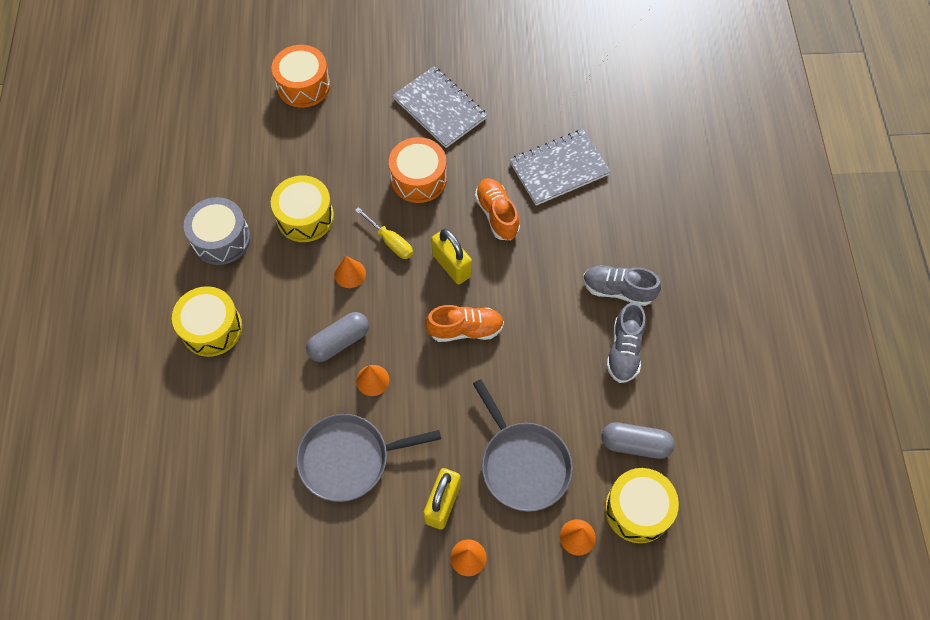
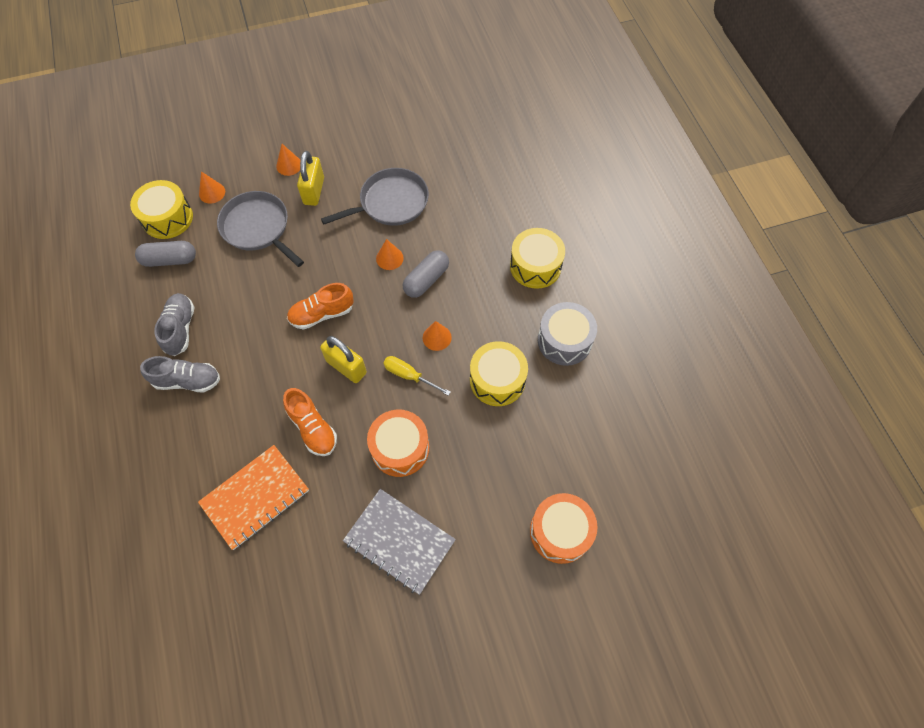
camera: 165 degrees right, 0 degrees up
grey notebook [510,129,611,206] -> orange notebook [198,445,309,550]

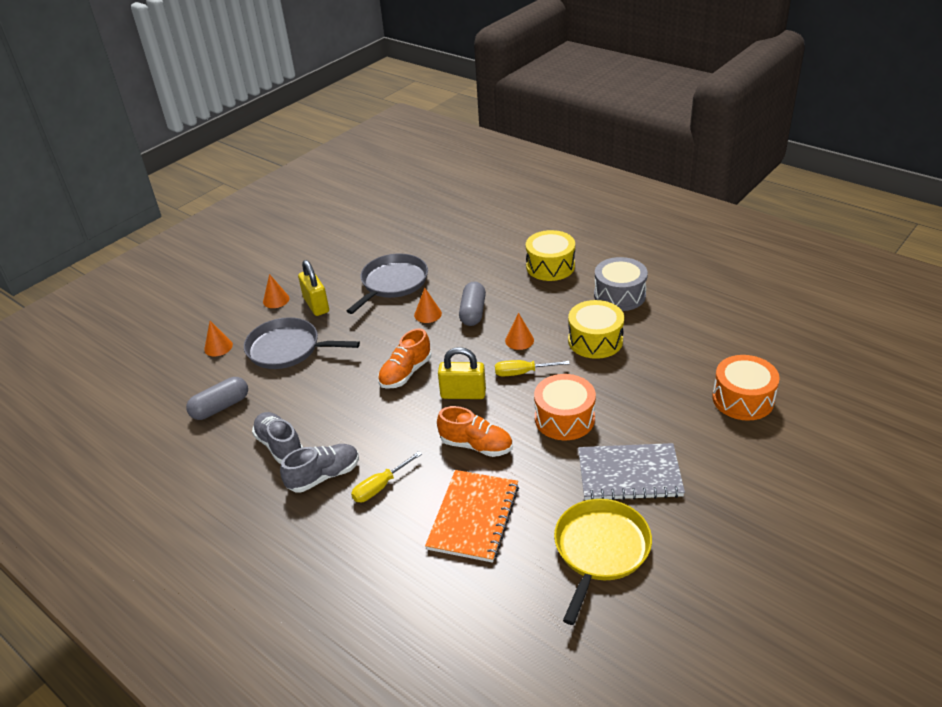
camera: 30 degrees left, 25 degrees down
yellow drum [130,180,193,239] -> none
none -> yellow screwdriver [351,451,422,502]
none -> yellow pan [554,499,652,625]

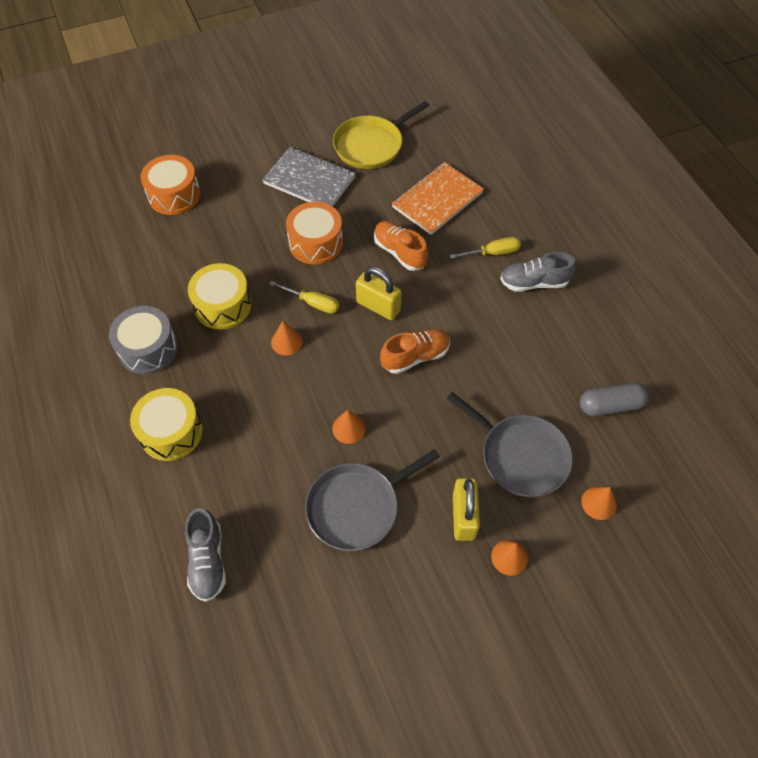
camera: 155 degrees left, 20 degrees up
grey shoe [252,412,303,464] -> grey shoe moved to [185,508,226,602]
grey capsule [459,282,486,326] -> none

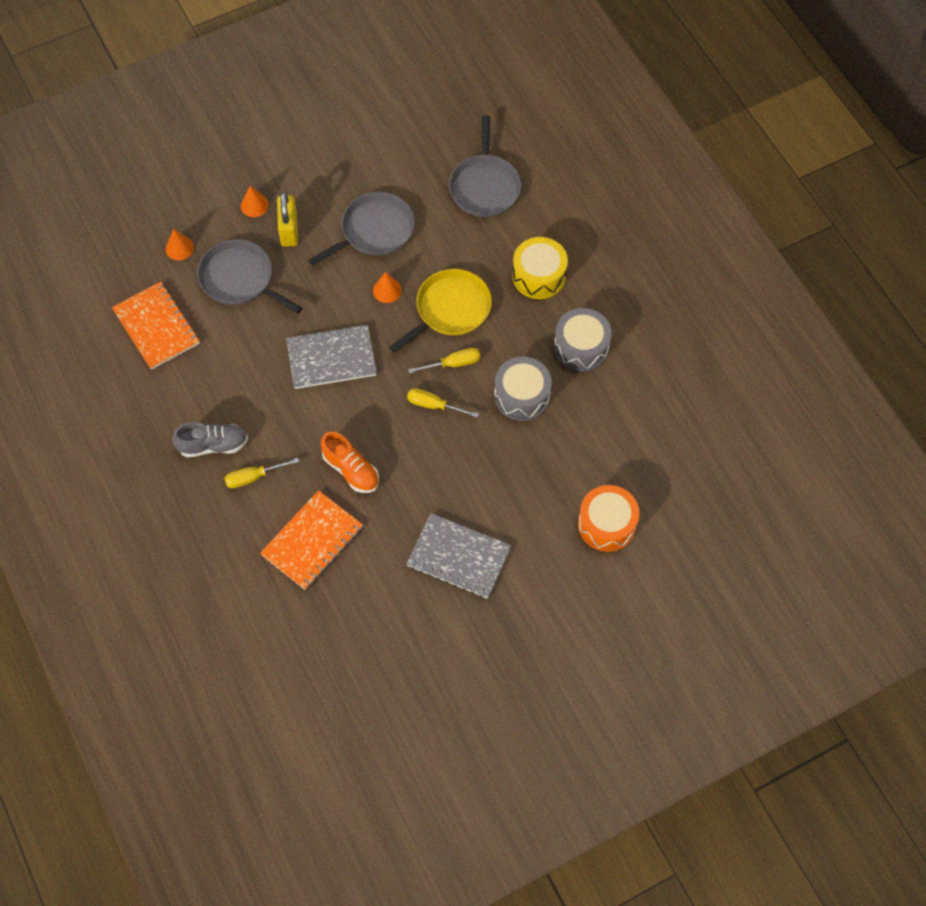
camera: 175 degrees right, 5 degrees up
grey shoe [185,508,226,602] -> grey pan [449,115,521,217]
yellow drum [188,263,251,330] -> grey drum [494,357,552,421]
orange cone [271,321,302,355] -> yellow screwdriver [408,348,480,374]
orange drum [286,202,343,264] -> none
yellow pan [333,101,429,169] -> yellow pan moved to [389,269,492,353]
yellow padlock [356,267,402,320] -> none
orange shoe [380,329,450,374] -> grey notebook [286,324,377,389]
grey capsule [580,383,649,416] -> orange notebook [112,282,200,370]

